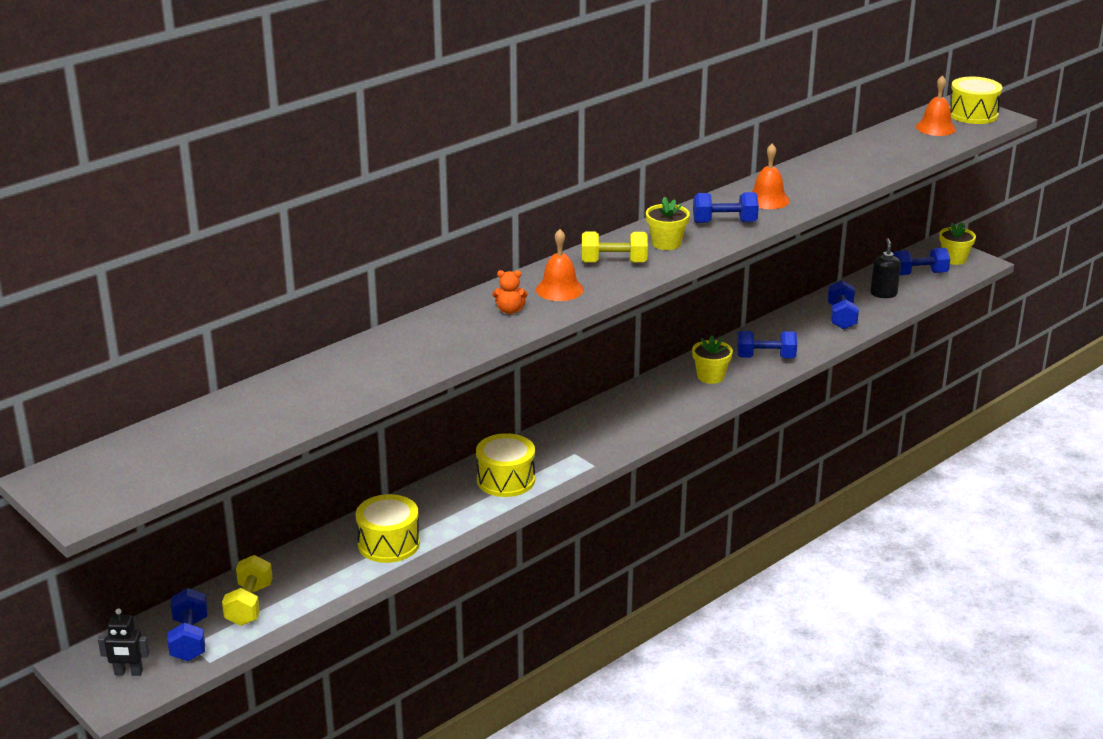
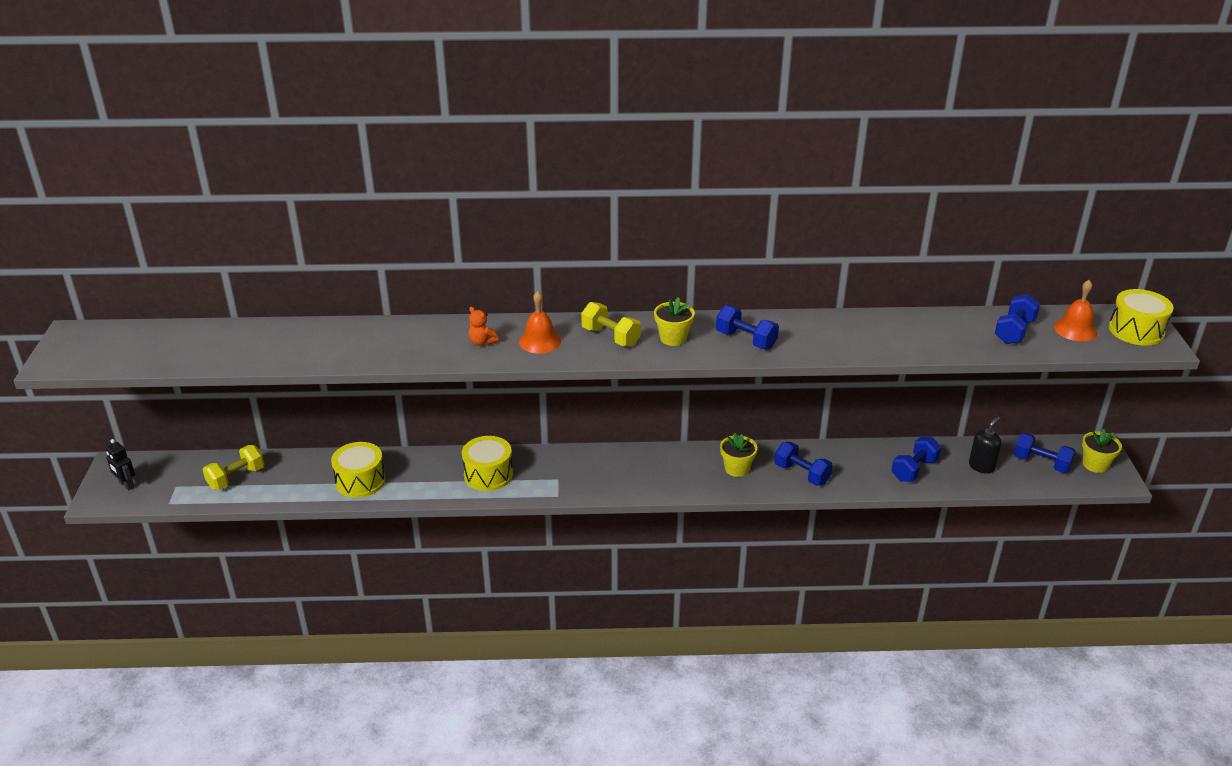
camera: 40 degrees right, 5 degrees up
blue dumbbell [167,588,208,661] -> blue dumbbell moved to [995,294,1040,344]
orange bell [752,144,790,209] -> none

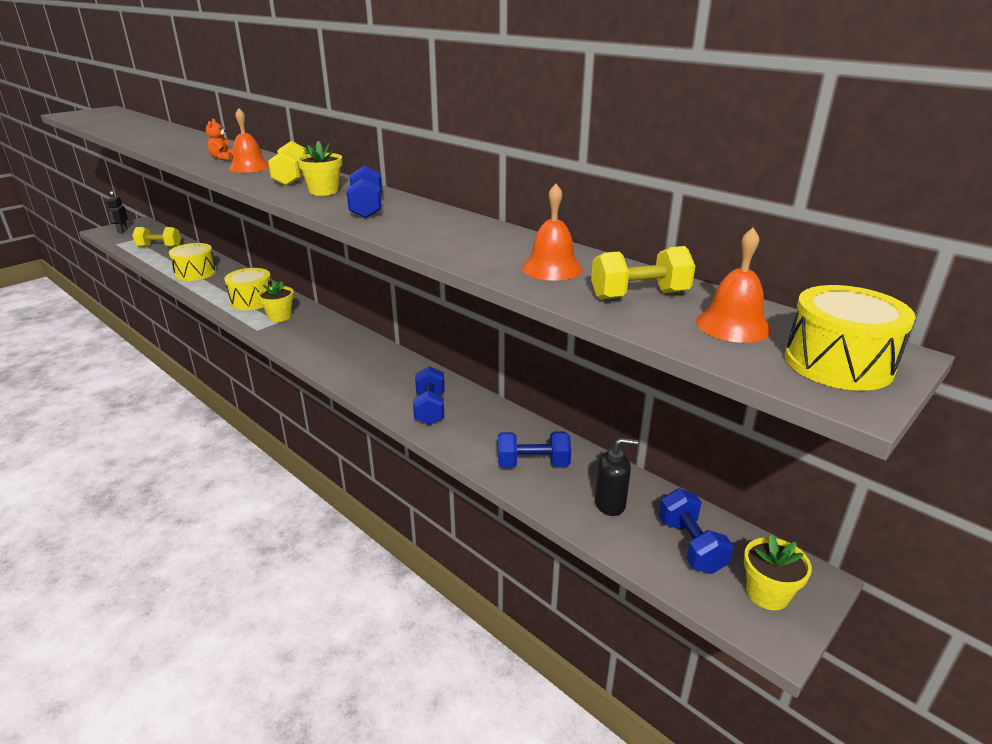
camera: 45 degrees right, 5 degrees down
yellow flower pot [720,433,758,477] -> yellow flower pot moved to [258,281,294,322]
blue dumbbell [995,294,1040,344] -> yellow dumbbell [591,246,695,300]
none -> orange bell [522,184,583,281]

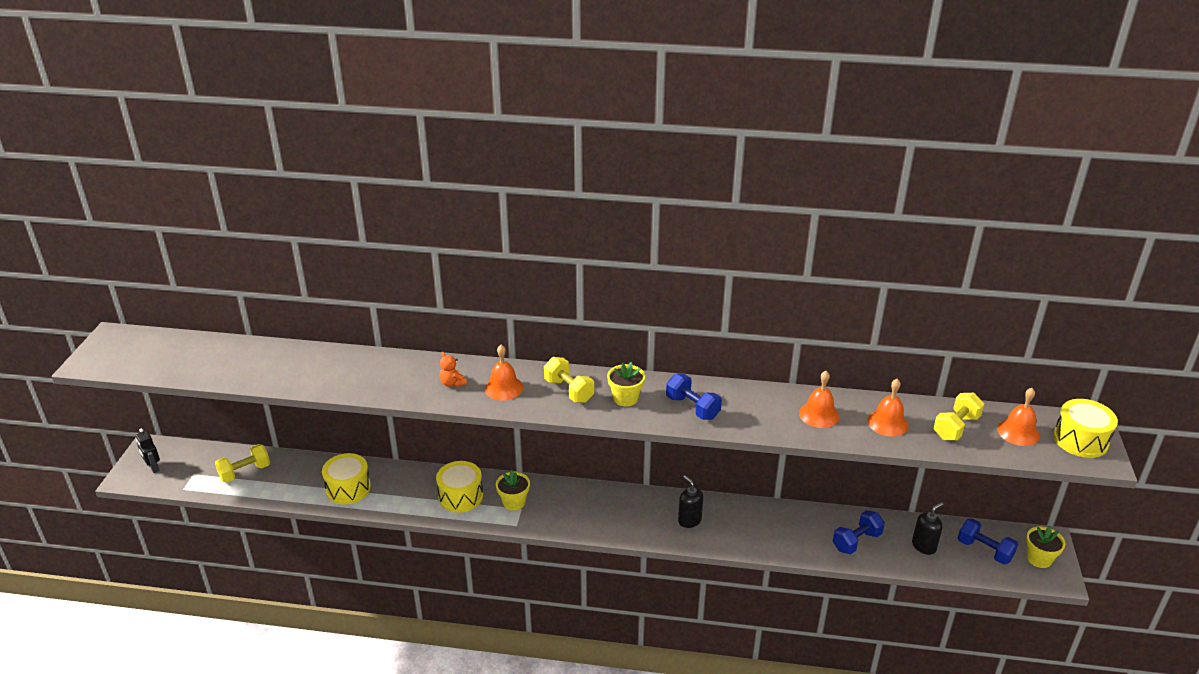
camera: 35 degrees left, 5 degrees up
blue dumbbell [413,366,445,425] -> none
none -> black soap dispenser [678,475,703,528]
none -> orange bell [799,371,839,428]

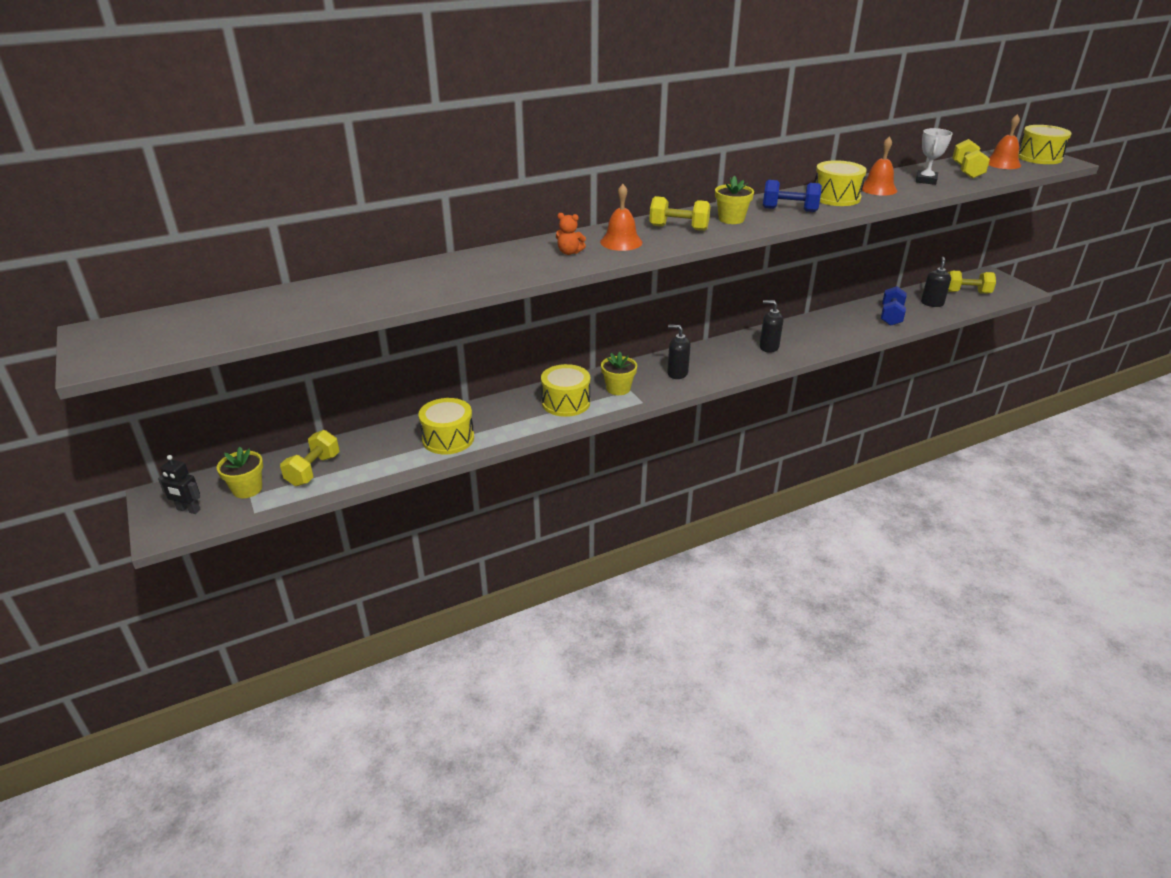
camera: 35 degrees left, 0 degrees up
orange bell [867,379,908,436] -> white trophy [916,128,953,185]
blue dumbbell [958,518,1018,565] -> yellow dumbbell [948,271,996,294]
yellow flower pot [1026,526,1065,568] -> yellow flower pot moved to [217,447,263,498]
none -> black soap dispenser [667,325,691,379]
none -> yellow drum [814,160,867,206]

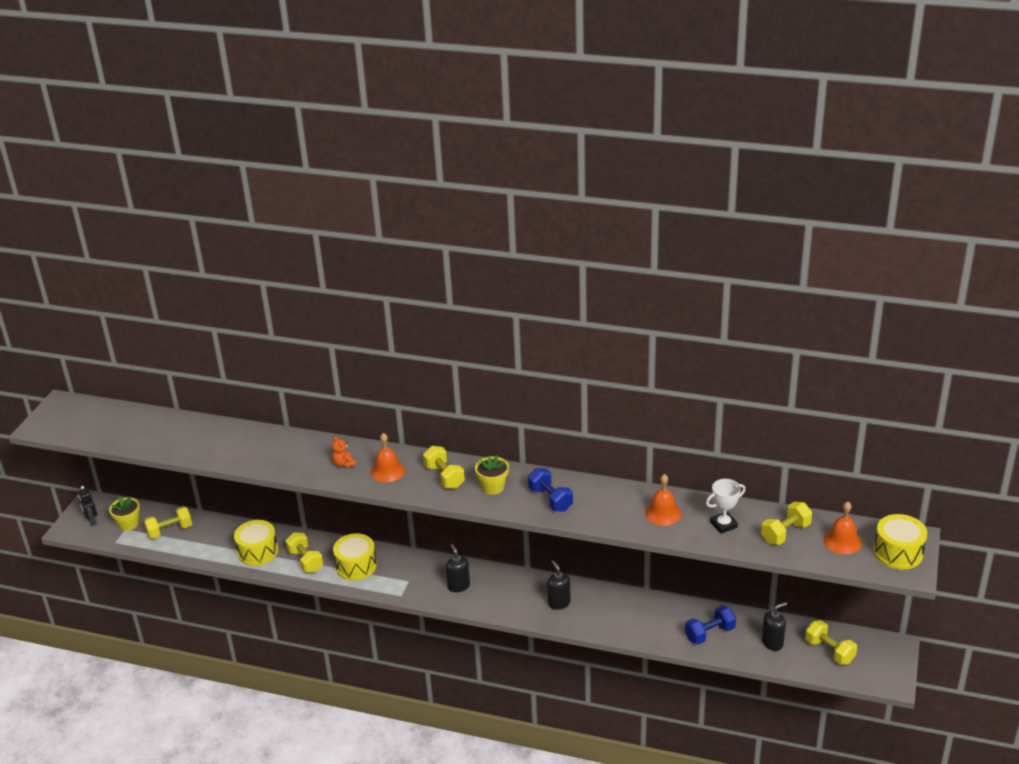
camera: 45 degrees right, 0 degrees up
yellow flower pot [601,352,637,395] -> none
yellow drum [814,160,867,206] -> none
none -> yellow dumbbell [285,532,323,573]

